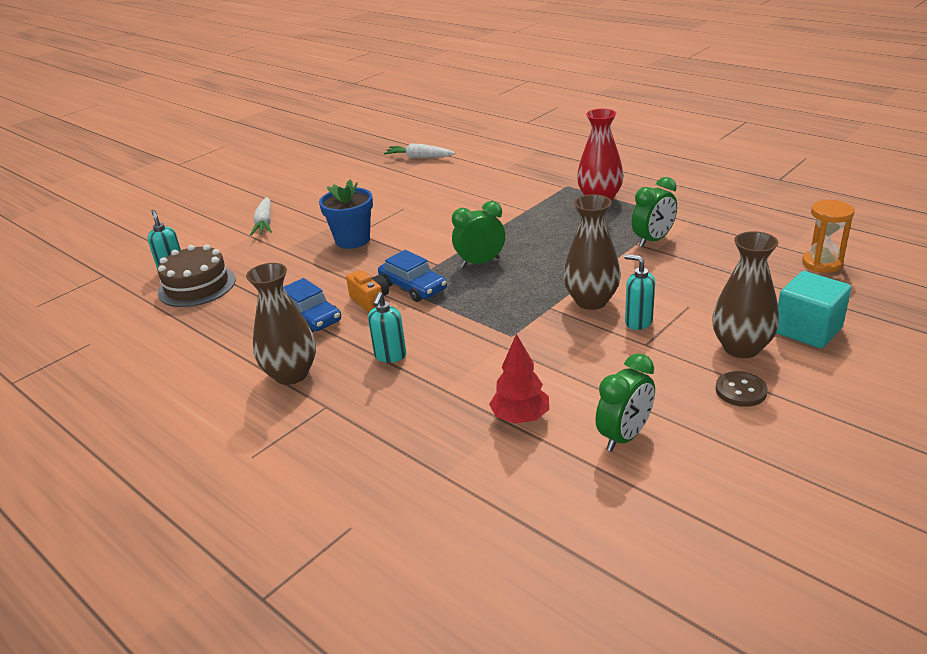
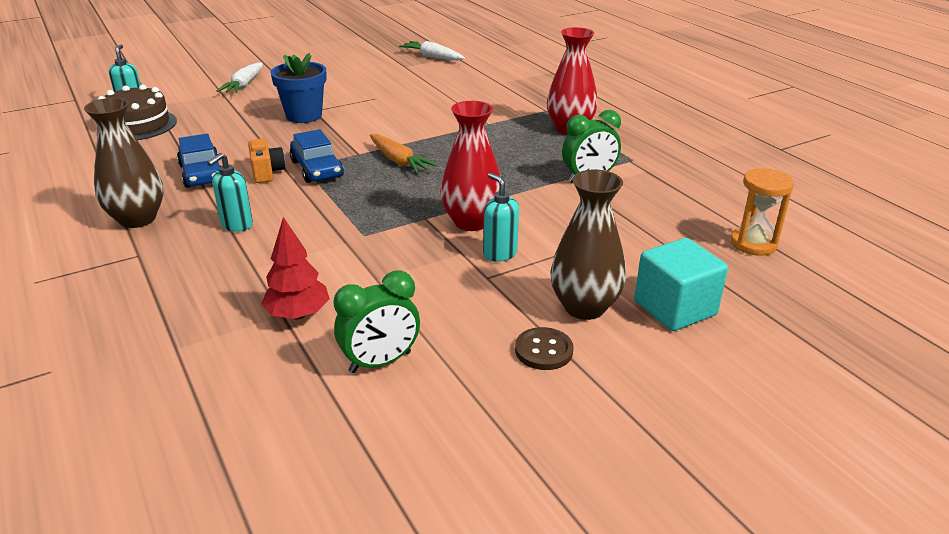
camera: 15 degrees right, 0 degrees up
green clock [452,201,505,268] -> orange carrot [370,134,438,173]
brown vase [563,194,621,310] -> red vase [440,101,501,231]

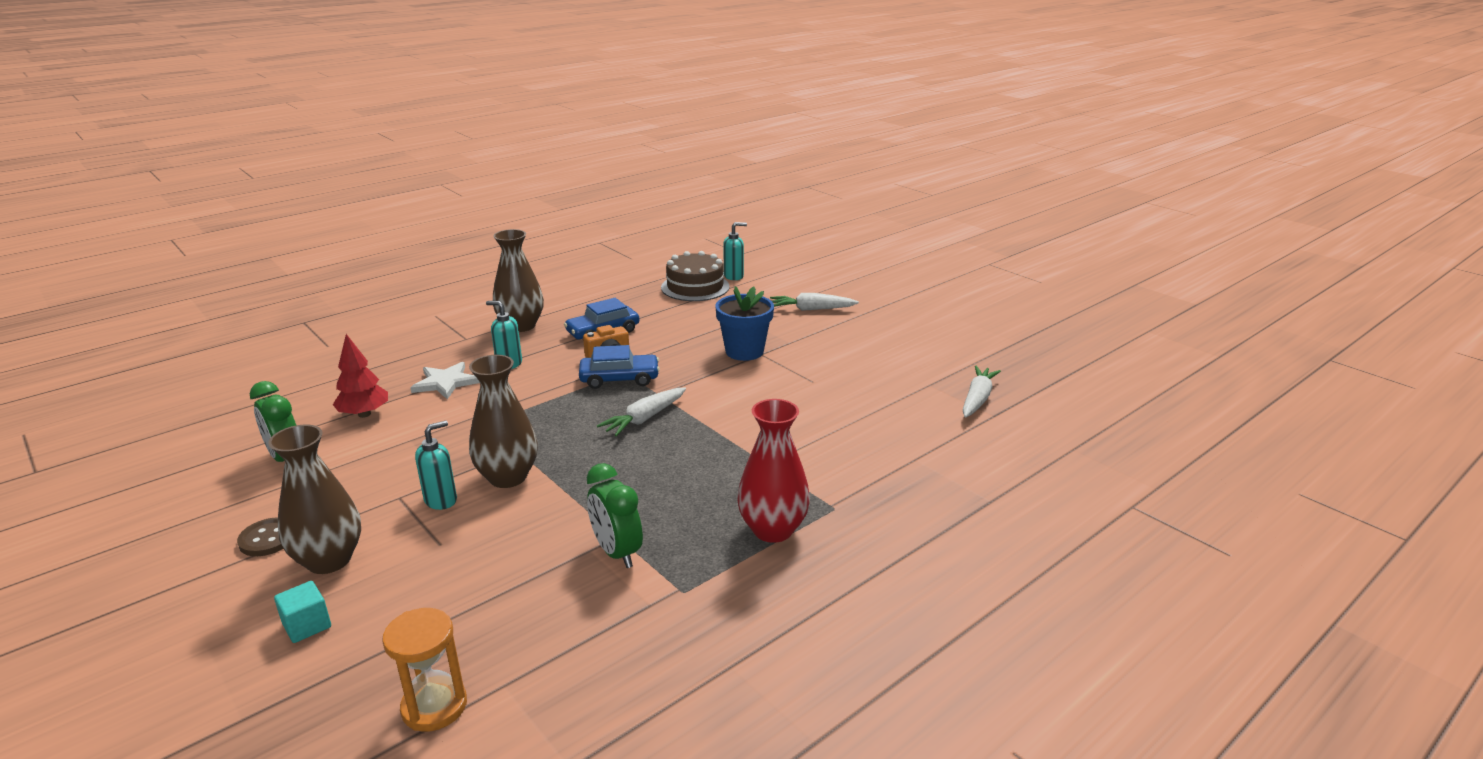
camera: 80 degrees right, 5 degrees down
blue car [290,129,344,183] -> blue car turned 150 degrees counterclockwise [579,345,660,389]
orange carrot [370,134,438,173] -> white carrot [597,387,686,437]
red vase [440,101,501,231] -> brown vase [469,355,538,488]
turquoise cube [634,238,728,331] -> turquoise cube [274,581,331,643], size x0.56
none -> white star [410,362,480,399]

